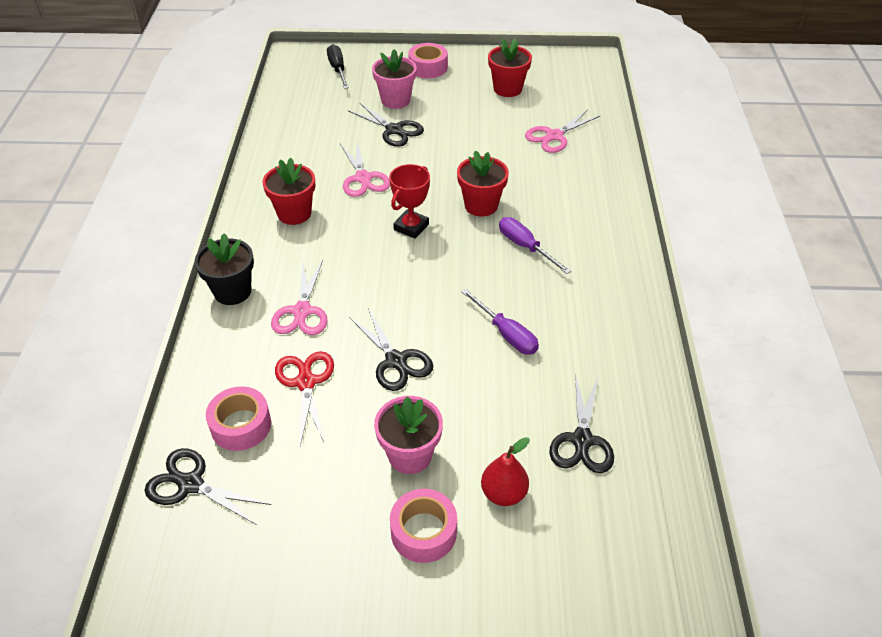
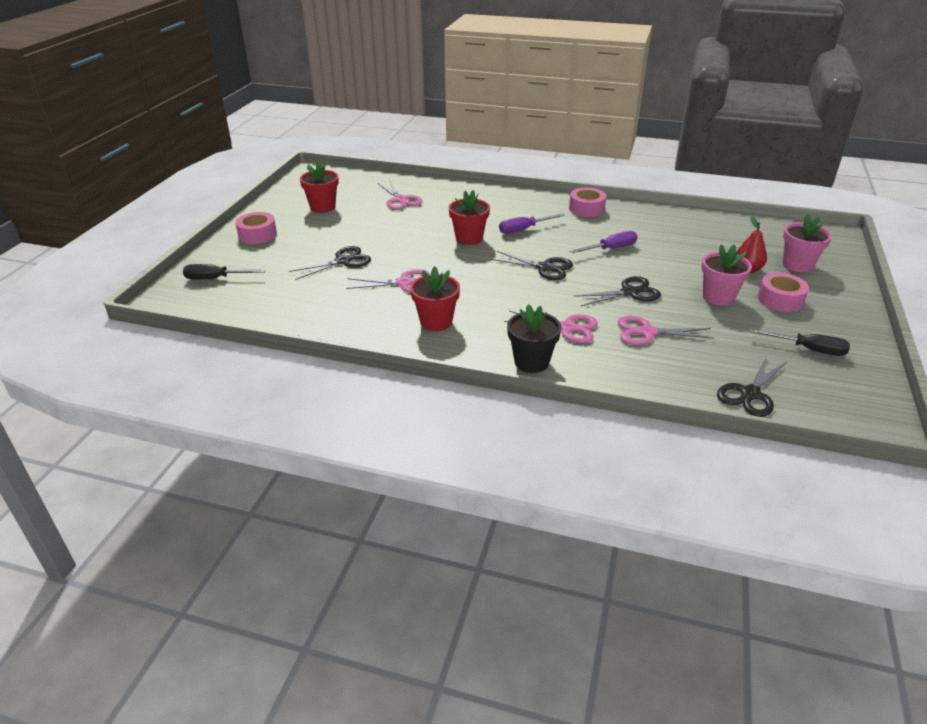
camera: 75 degrees left, 10 degrees down
pink tape [206,386,271,451] -> pink tape moved to [569,188,606,217]
red scissors [275,351,334,446] -> pink scissors [618,316,714,345]
pink flower pot [372,49,417,109] -> pink flower pot moved to [783,214,832,273]
red trophy [389,164,430,239] -> none
black scissors [549,374,614,473] -> black scissors moved to [491,251,573,280]
none -> black screwdriver [749,329,850,356]

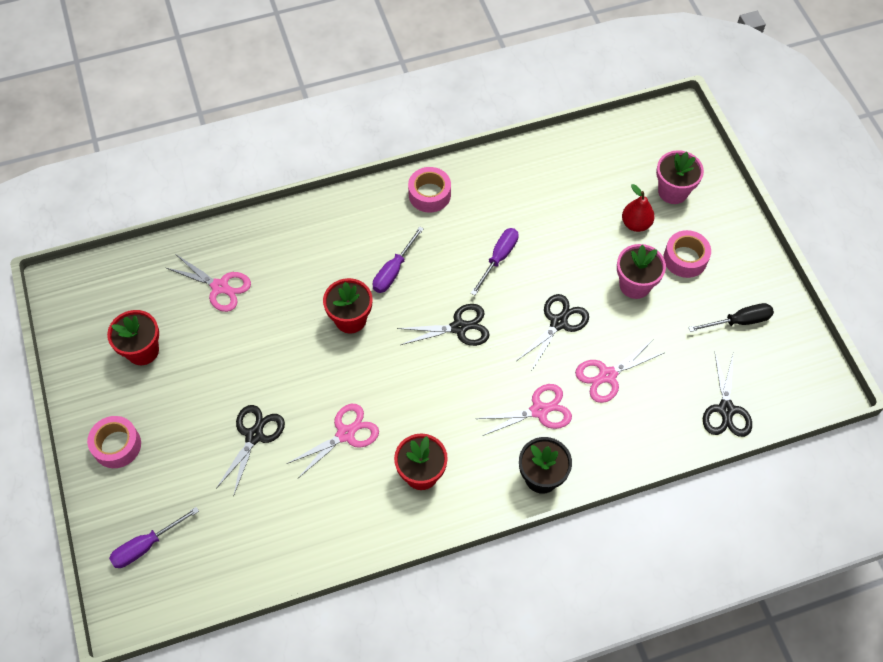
camera: 35 degrees left, 25 degrees up
black screwdriver [183,264,265,279] -> purple screwdriver [109,507,199,568]

